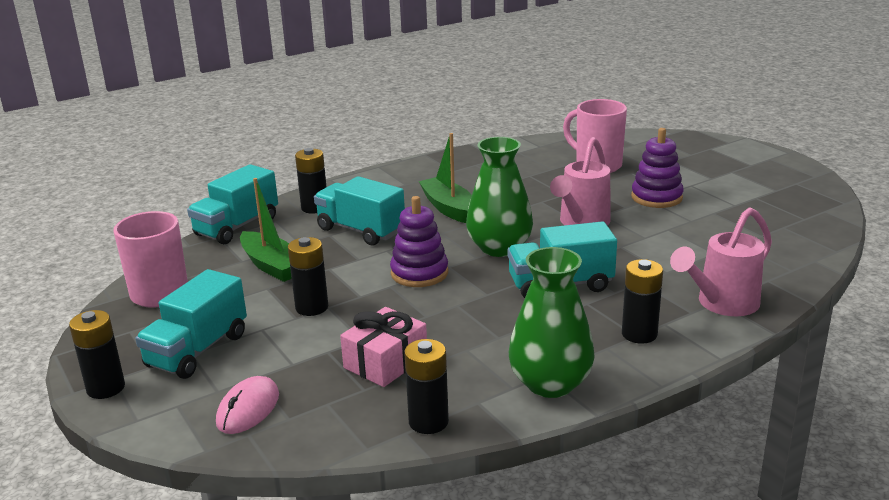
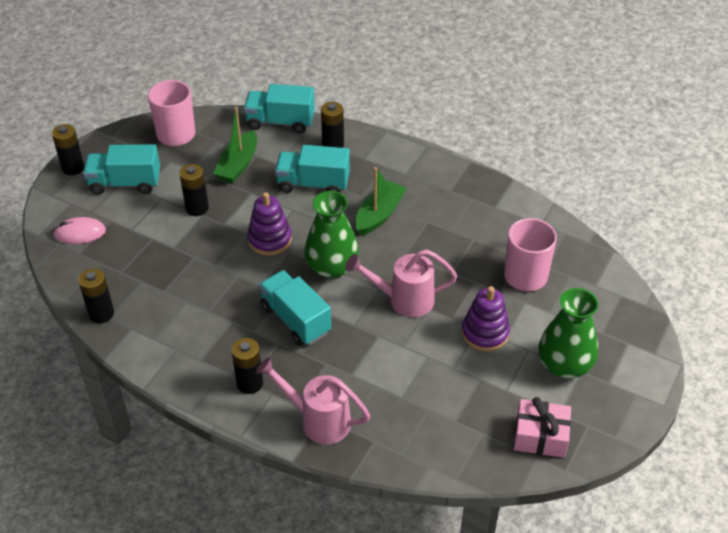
camera: 60 degrees right, 20 degrees up
turquoise truck [314,176,405,245] -> turquoise truck turned 90 degrees counterclockwise [275,145,350,193]
pink gift [340,307,427,387] -> pink gift moved to [514,397,571,458]
green vase [509,247,595,398] -> green vase moved to [538,288,599,378]

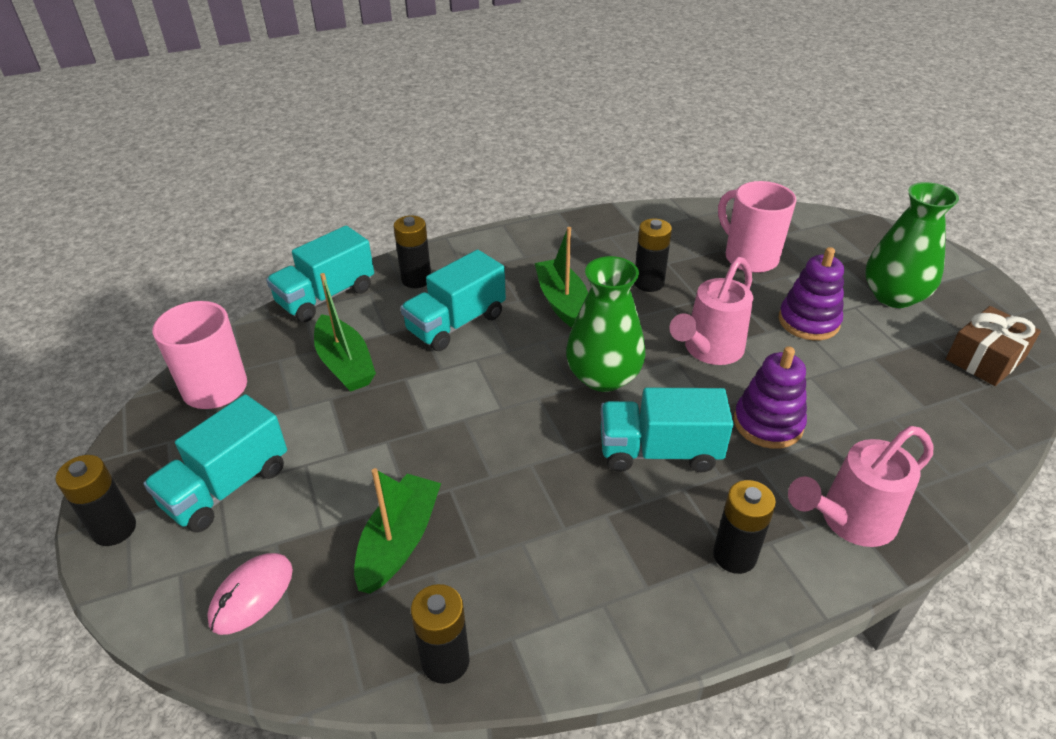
camera: 50 degrees left, 5 degrees down
black battery [180,164,209,216] -> black battery moved to [634,219,672,292]
purple stacking toy [247,192,292,256] -> purple stacking toy moved to [734,346,807,449]
pink gift [514,397,571,458] -> brown gift [946,306,1041,386]
none -> green boat [354,468,441,594]

